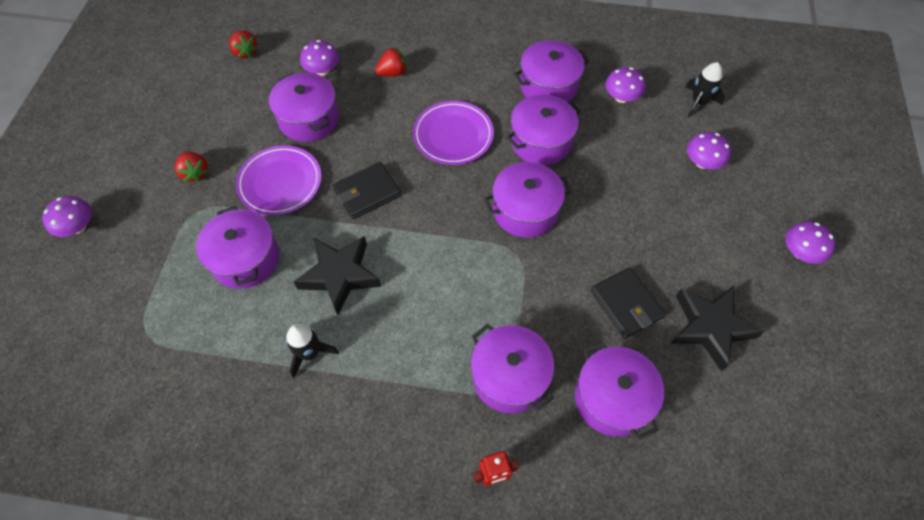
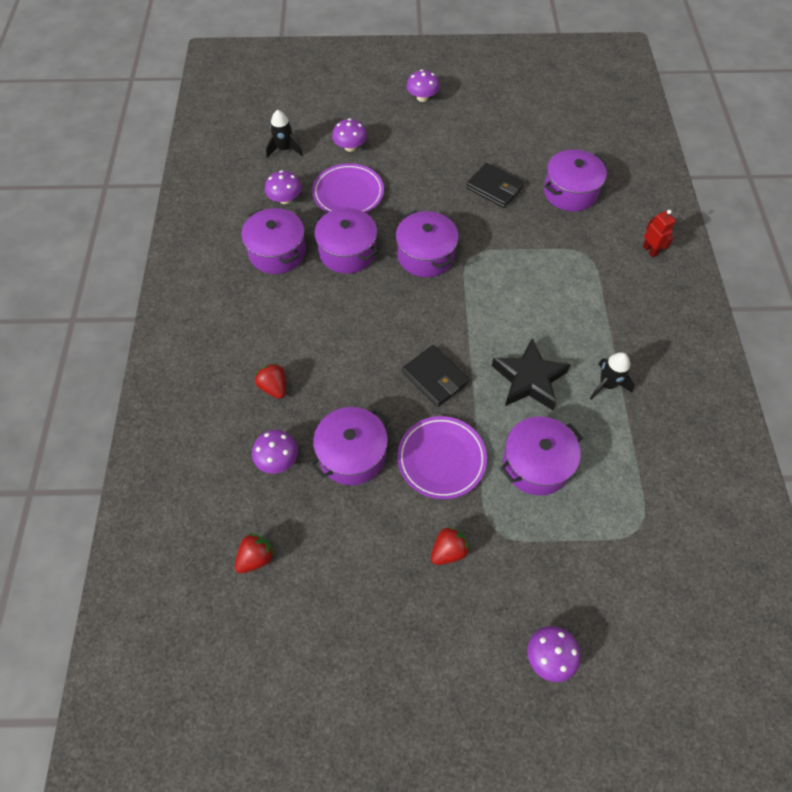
camera: 100 degrees left, 0 degrees up
purple plate [413,101,494,165] -> purple plate moved to [312,163,384,213]
purple pot [471,324,554,413] -> none
black wallet [591,267,665,338] -> black wallet turned 75 degrees clockwise [466,163,524,208]
black star [671,286,764,371] -> none

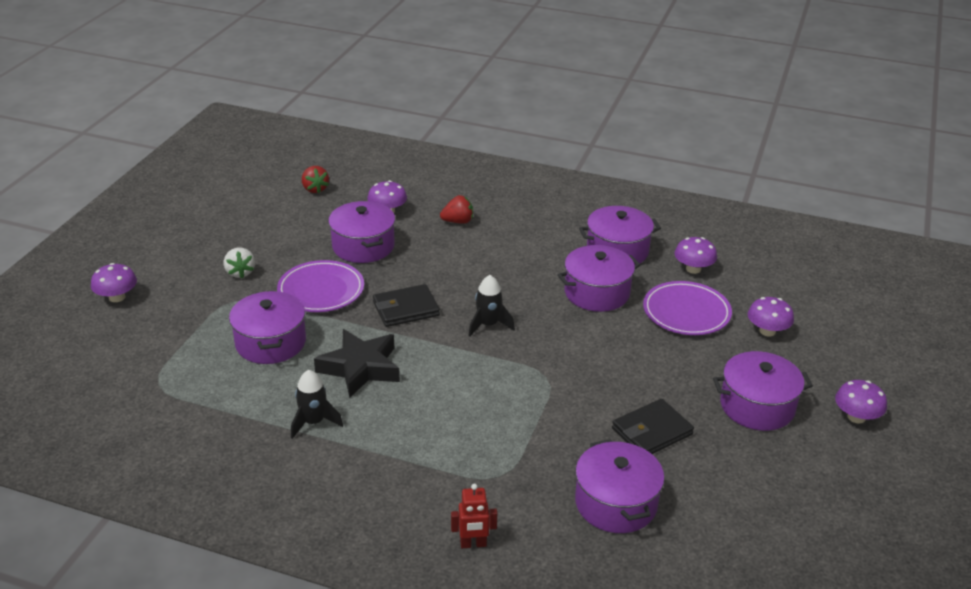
camera: 110 degrees right, 25 degrees down
black rocket [266,110,303,158] -> black rocket moved to [468,275,515,337]
purple pot [396,210,458,277] -> purple pot moved to [713,351,813,431]
red strawberry [431,526,470,565] -> white strawberry [224,248,255,278]

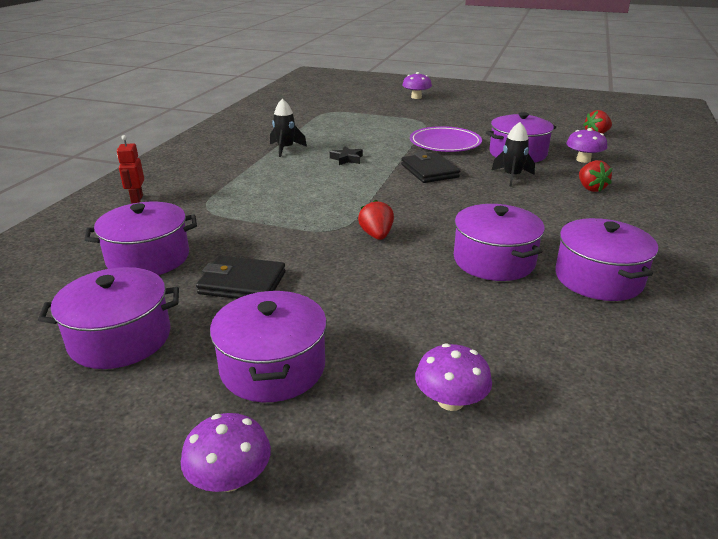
camera: 90 degrees right, 5 degrees down
white strawberry [224,248,255,278] -> none
purple pot [229,291,306,364] -> purple pot moved to [38,267,179,369]
black star [314,329,400,398] -> black star [330,146,363,165], size x0.49
black rocket [468,275,515,337] -> black rocket moved to [492,122,535,186]
black wallet [612,399,694,454] -> black wallet turned 45 degrees counterclockwise [196,255,286,299]
purple plate [643,281,732,335] -> none
purple mushroom [674,237,717,274] -> none
none -> red strawberry [358,200,394,240]

